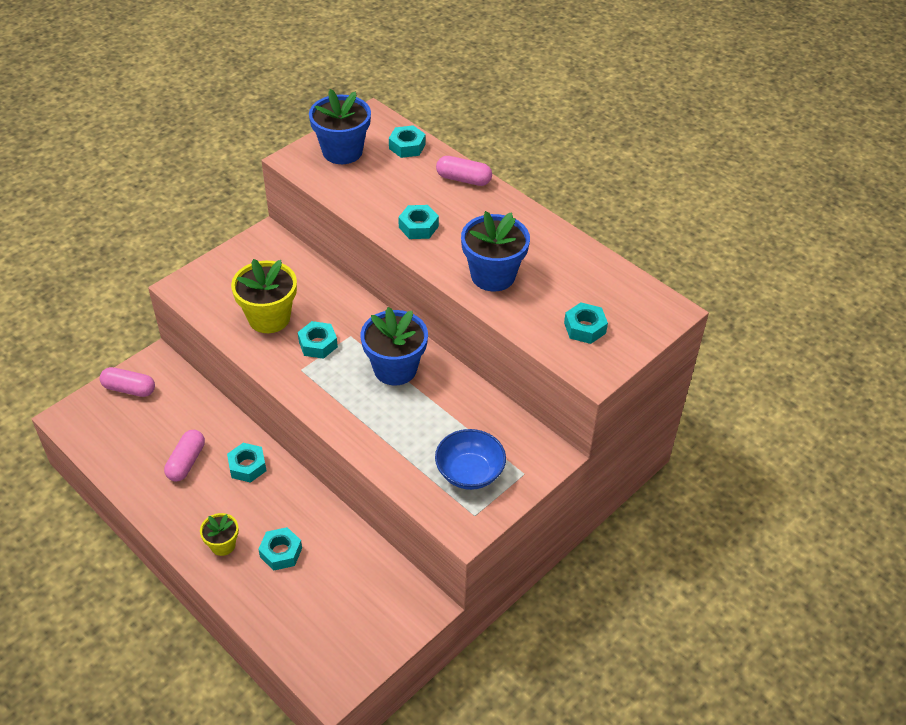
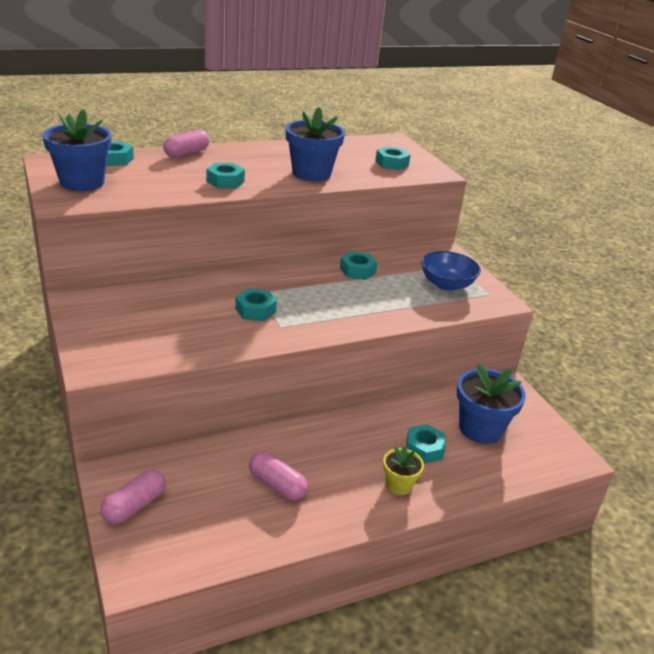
camera: 70 degrees left, 15 degrees down
turquoise nut [227,443,266,483] -> turquoise nut moved to [340,251,377,280]
yellow flower pot [231,259,297,333] -> none
blue flower pot [361,307,428,385] -> blue flower pot moved to [457,363,526,444]

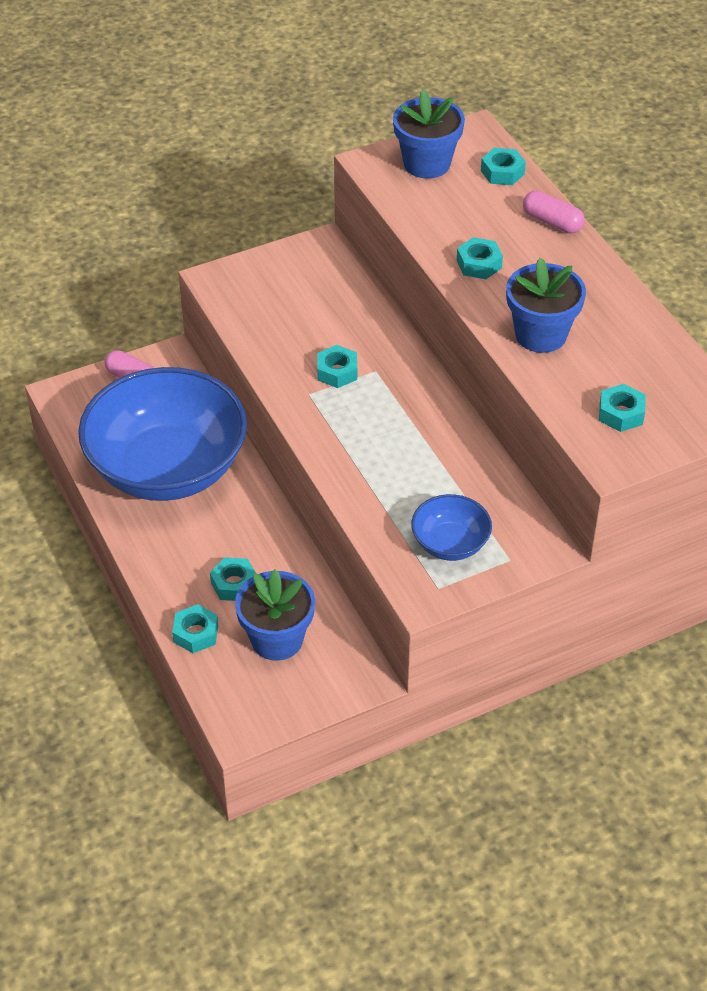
camera: 90 degrees right, 15 degrees up
pink capsule [249,451,308,500] -> blue bowl [78,367,247,501]
turquoise nut [340,251,377,280] -> turquoise nut moved to [172,604,218,653]
yellow flower pot [383,446,424,495] -> none

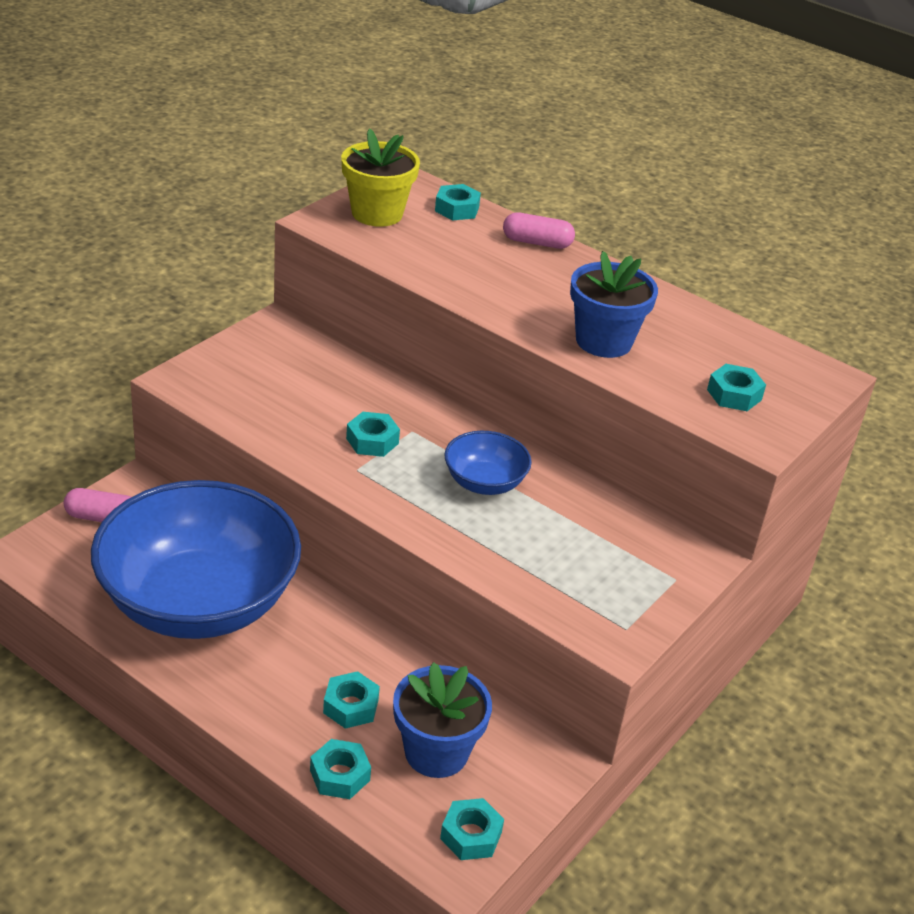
camera: 30 degrees left, 10 degrees down
blue flower pot [393,89,465,179] -> yellow flower pot [341,128,420,227]
blue bowl [411,494,492,561] -> blue bowl moved to [445,431,532,495]
turquoise nut [457,237,503,279] -> turquoise nut moved to [440,798,504,860]

